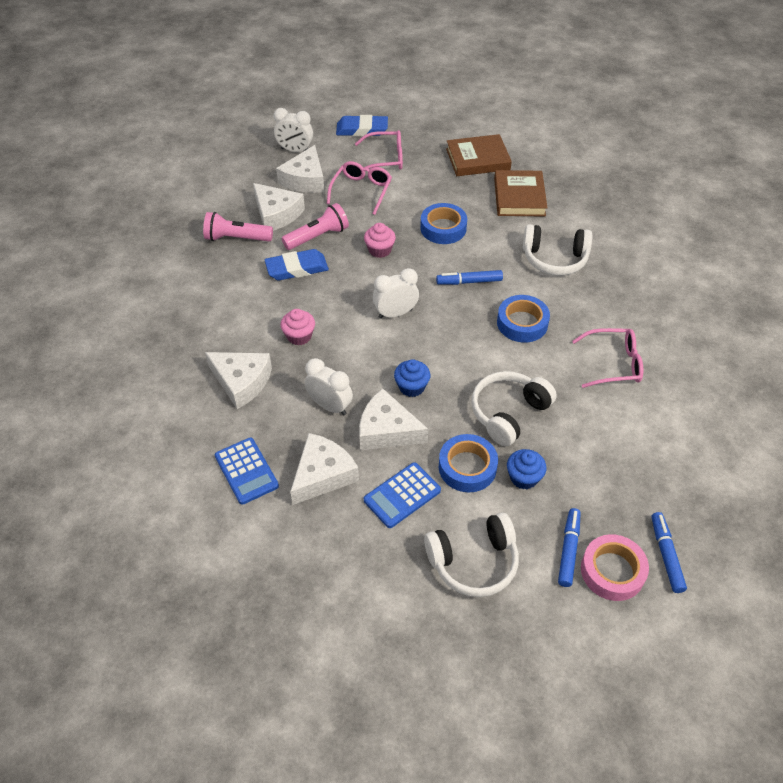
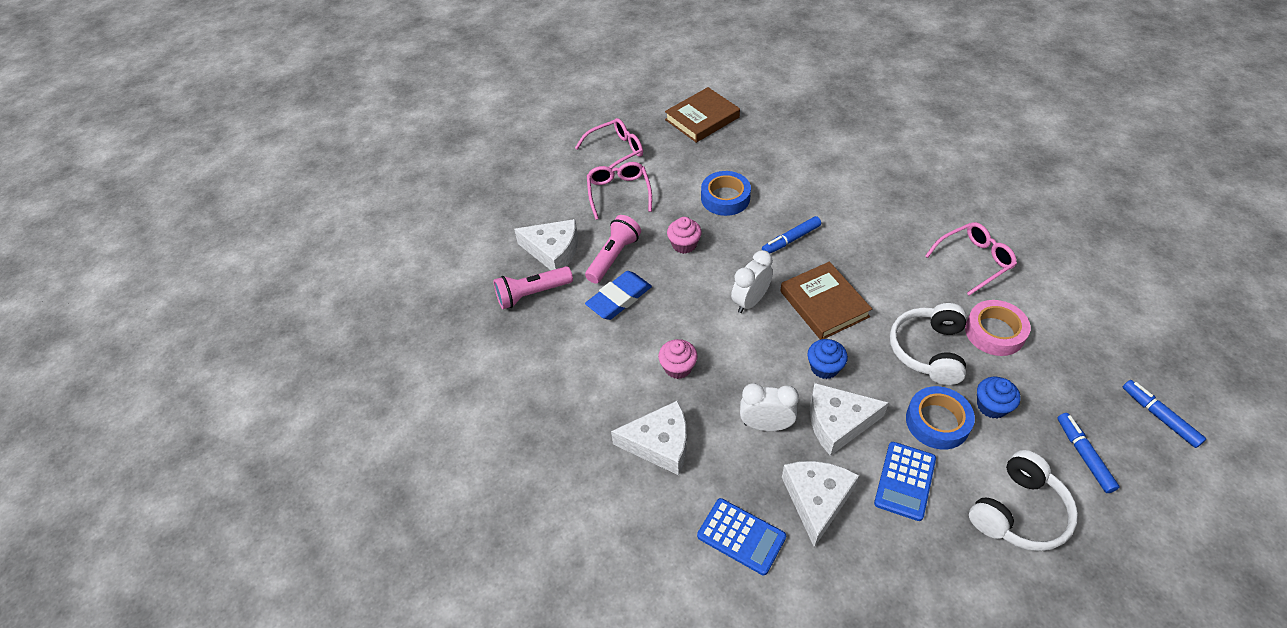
camera: 25 degrees left, 0 degrees up
white clock [274,108,313,152] -> none
white cheese [276,145,325,193] -> none
blue eraser [336,115,388,136] -> none
brown book [494,170,548,217] -> brown book moved to [780,262,872,340]
blue tape [497,295,550,342] -> none
white headphones [523,224,592,275] -> none
pink tape [581,534,649,601] -> pink tape moved to [965,300,1031,356]

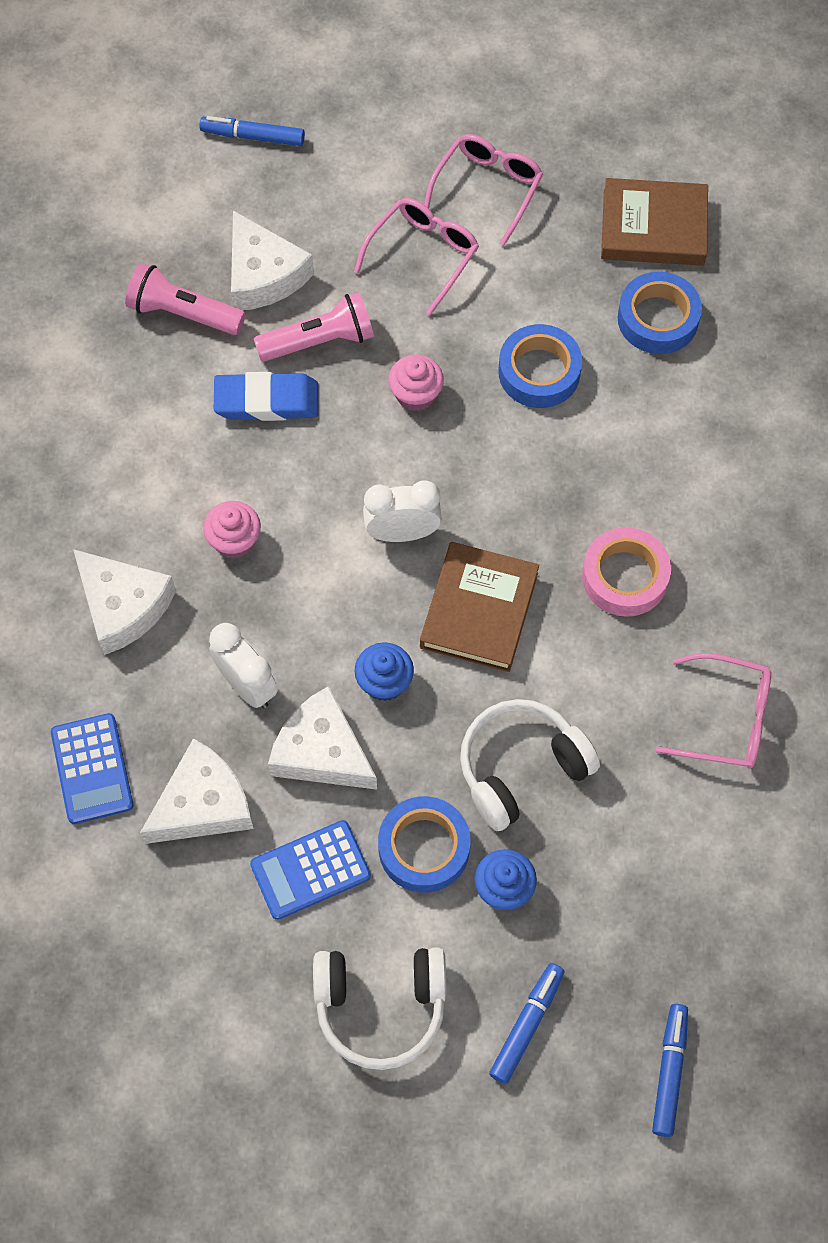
camera: 40 degrees right, 15 degrees up
pink glasses [575,118,643,169] -> pink glasses turned 75 degrees counterclockwise [424,134,543,246]
blue marker [762,216,821,253] -> blue marker moved to [199,116,305,146]
pink tape [965,300,1031,356] -> pink tape moved to [582,527,671,617]
none -> blue tape [618,272,702,354]

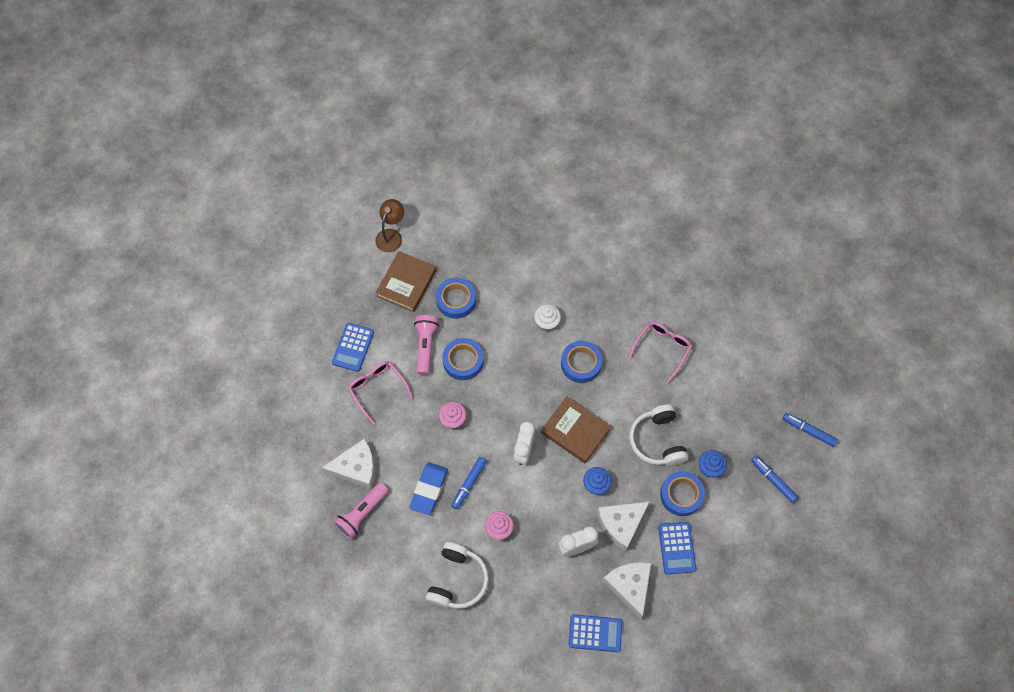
camera: 70 degrees left, 0 degrees up
white cheese [73,549,176,655] -> none
blue marker [199,116,305,146] -> blue marker moved to [451,457,487,509]
pink flashlight [254,292,374,362] -> pink flashlight moved to [414,315,439,375]
white headphones [313,948,446,1070] -> white headphones moved to [425,542,489,609]
pink glasses [424,134,543,246] -> blue calculator [332,323,374,372]
pink tape [582,527,671,617] -> blue tape [561,341,602,383]
none -> brown lamp [375,199,404,252]
none -> white cupcake [534,304,561,331]

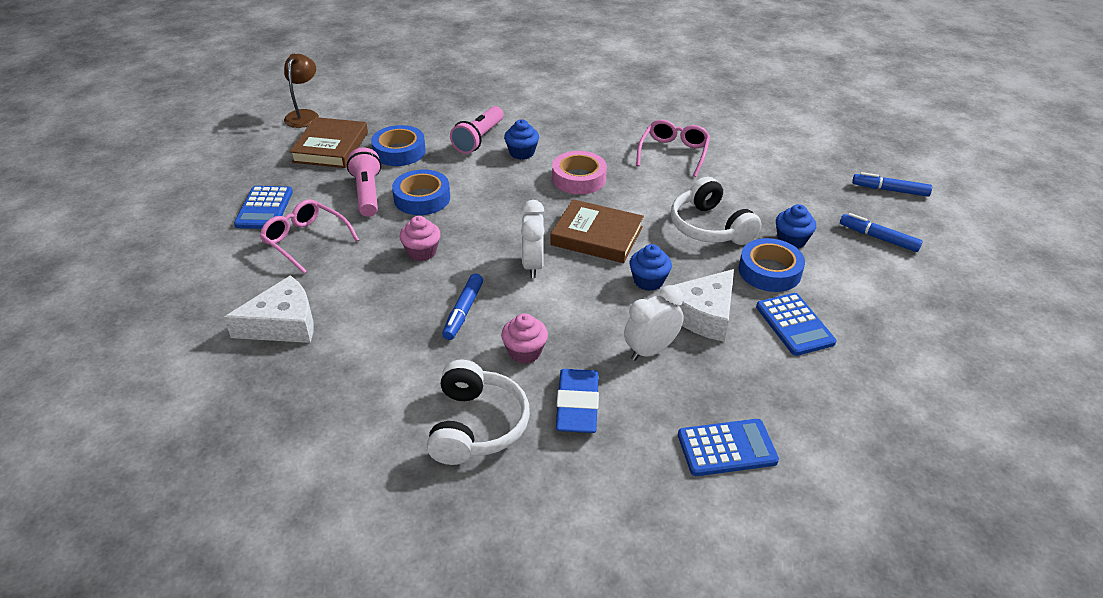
camera: 15 degrees left, 25 degrees down
pink flashlight [333,482,389,539] -> pink flashlight moved to [450,106,504,154]
blue eraser [409,462,448,515] -> blue eraser moved to [556,369,599,433]
white cupcake [534,304,561,331] -> blue cupcake [504,119,539,160]
blue tape [561,341,602,383] -> pink tape [552,151,607,194]
white cheese [603,562,651,619] -> none

